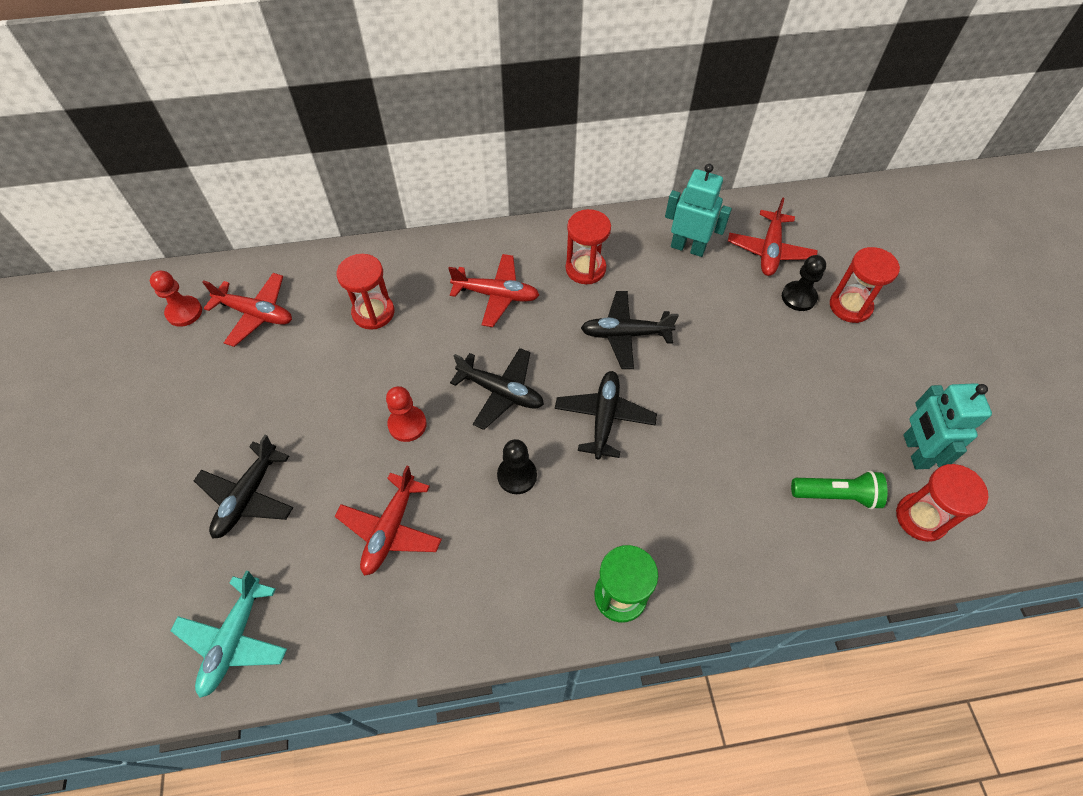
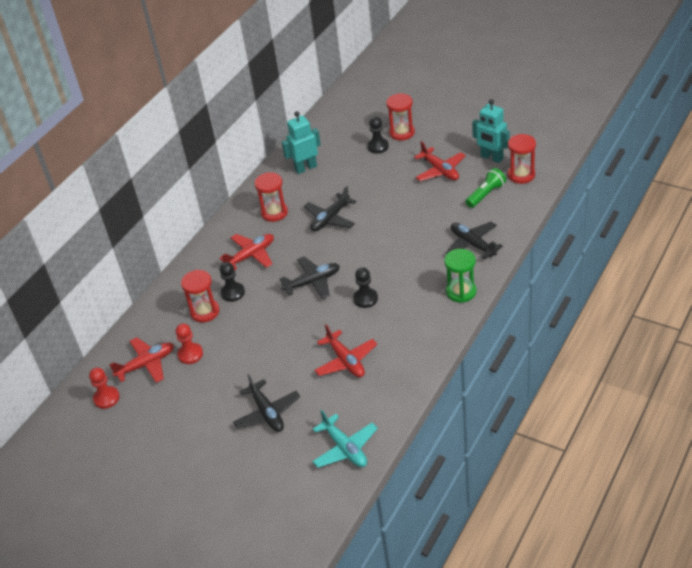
camera: 45 degrees left, 15 degrees down
red pawn [386,386,427,442] -> red pawn moved to [176,323,203,364]
black plane [555,371,657,460] -> black plane moved to [446,222,503,259]
red plane [728,197,818,276] -> red plane moved to [414,141,466,181]
none -> black pawn [220,262,245,302]

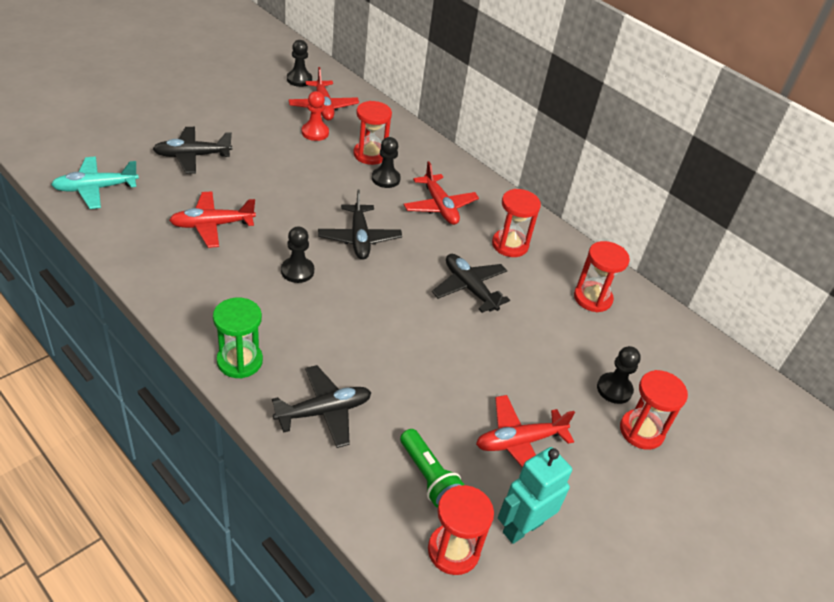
camera: 95 degrees right, 0 degrees up
red pawn [89,368,120,409] -> black pawn [287,40,312,87]
turquoise robot [282,111,321,174] -> red hourglass [574,241,630,312]

